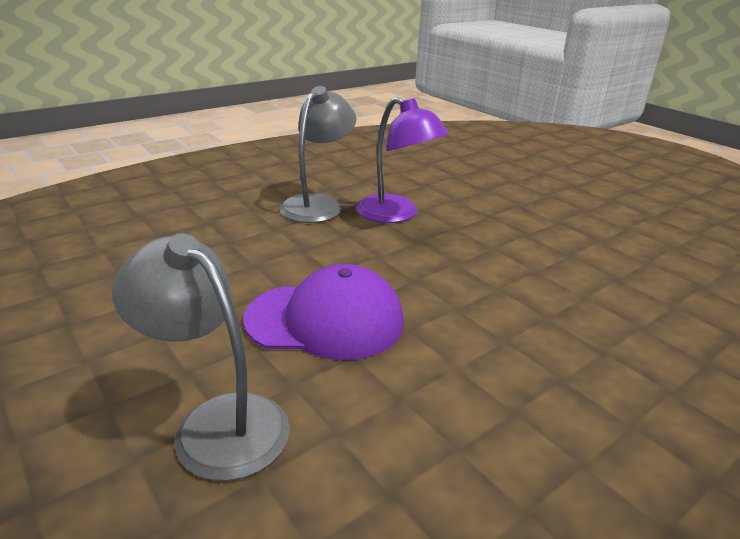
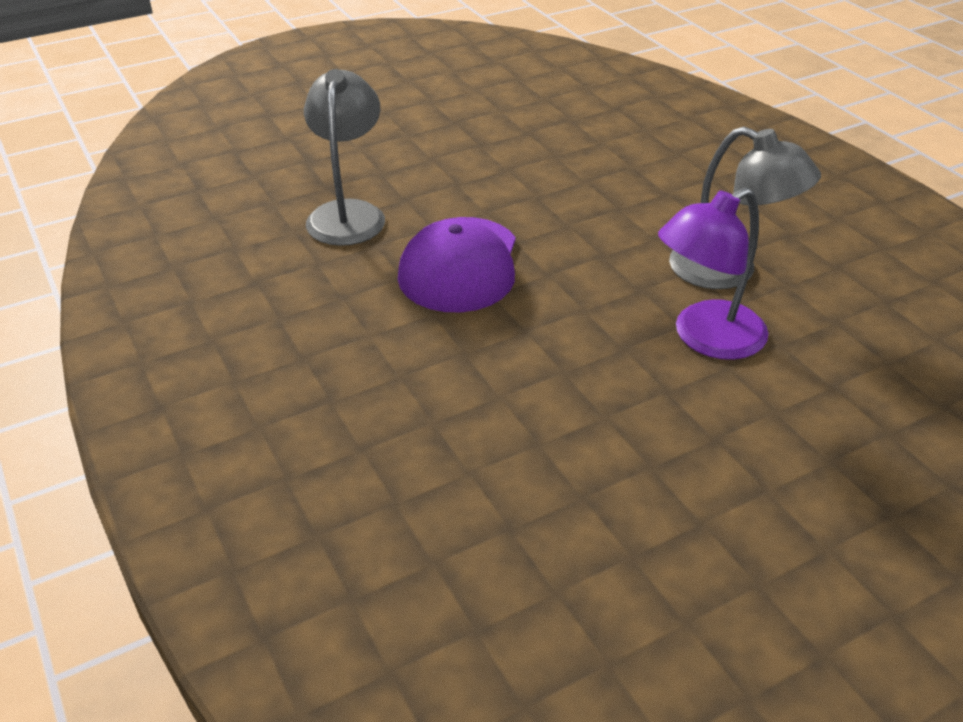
camera: 100 degrees right, 10 degrees up
grey lamp [112,233,290,481] -> grey lamp turned 45 degrees counterclockwise [304,69,385,246]

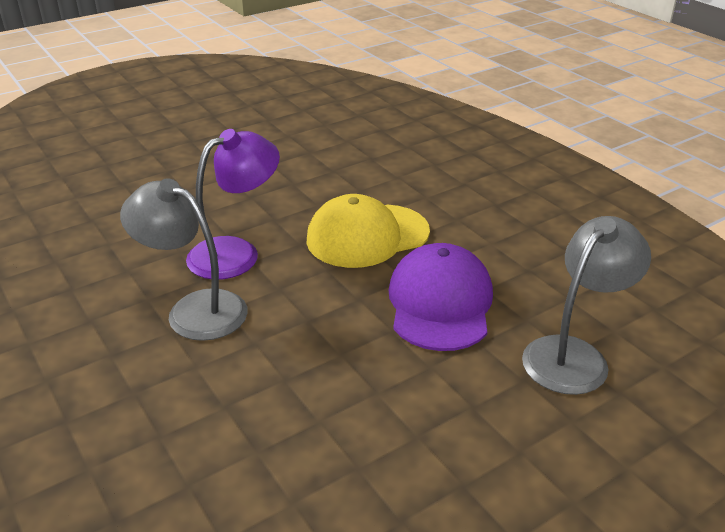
camera: 175 degrees right, 5 degrees down
grey lamp [304,69,385,246] -> grey lamp turned 135 degrees counterclockwise [522,216,651,395]
none -> yellow cap [306,194,430,268]

